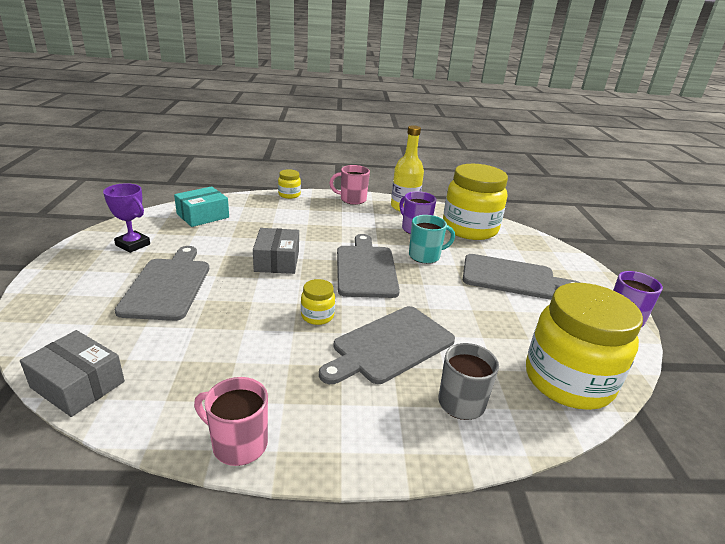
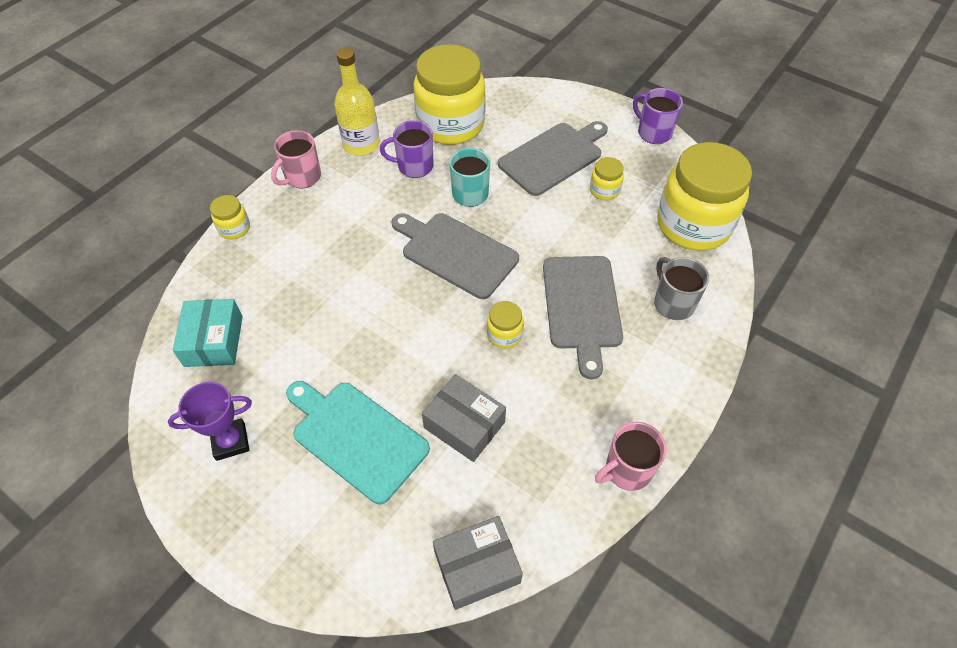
camera: 50 degrees left, 25 degrees up
grey cutting board [115,246,209,321] -> turquoise cutting board [286,381,430,504]
grey box [253,228,299,274] -> grey box moved to [422,374,506,462]
none -> yellow jar [590,157,624,200]

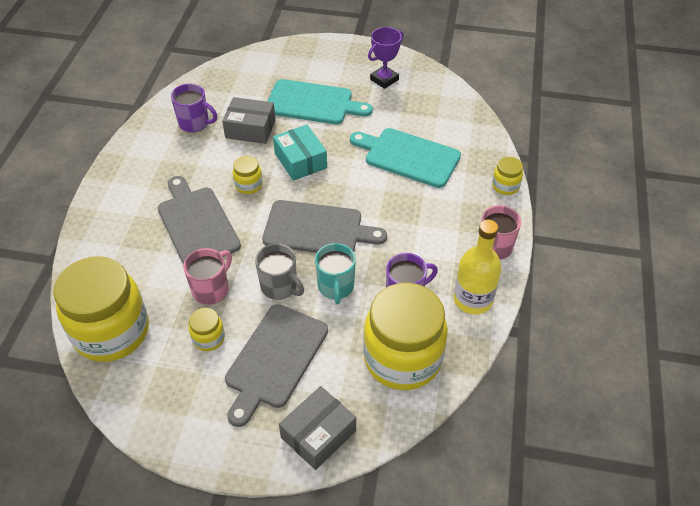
camera: 155 degrees right, 5 degrees down
turquoise box [173,299,243,367] -> turquoise box moved to [273,124,327,181]
grey box [433,516,523,610] -> grey box moved to [279,386,356,470]
pink mug [595,422,667,491] -> pink mug moved to [183,248,232,305]
purple mug [633,88,683,144] -> purple mug moved to [171,84,217,132]
grey mug [654,257,709,320] -> grey mug moved to [255,243,304,300]
none -> turquoise cutting board [350,128,461,188]

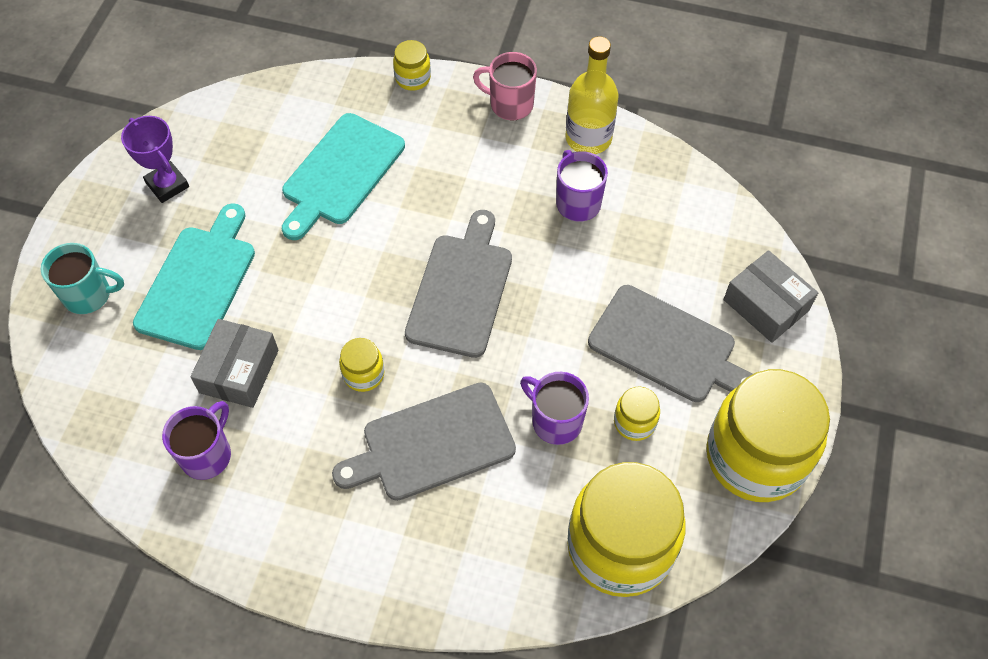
camera: 85 degrees left, 10 degrees up
pink mug [183,248,232,305] -> purple mug [520,372,589,445]
grey mug [255,243,304,300] -> none
turquoise box [273,124,327,181] -> none
turquoise mug [315,243,356,304] -> turquoise mug moved to [41,243,124,314]
yellow jar [363,282,448,390] -> yellow jar moved to [706,369,830,502]

